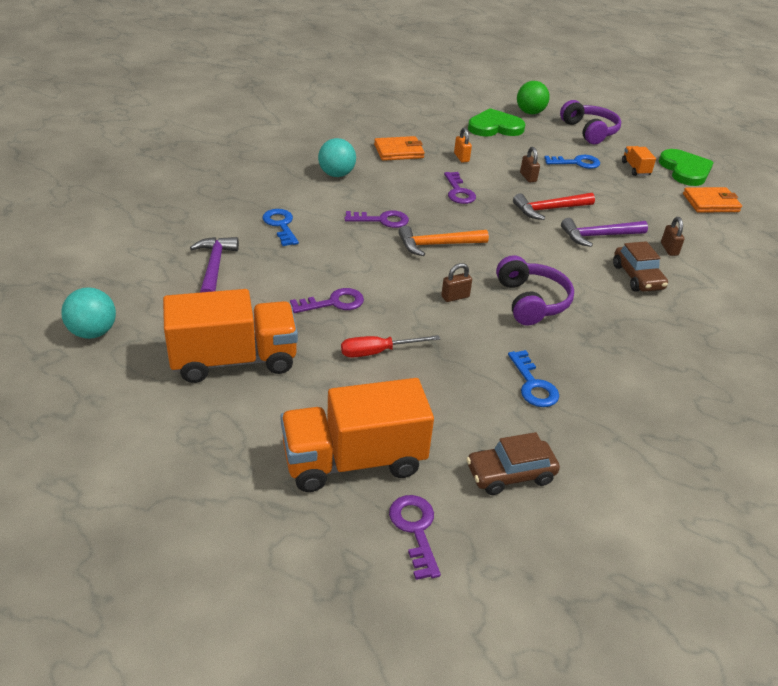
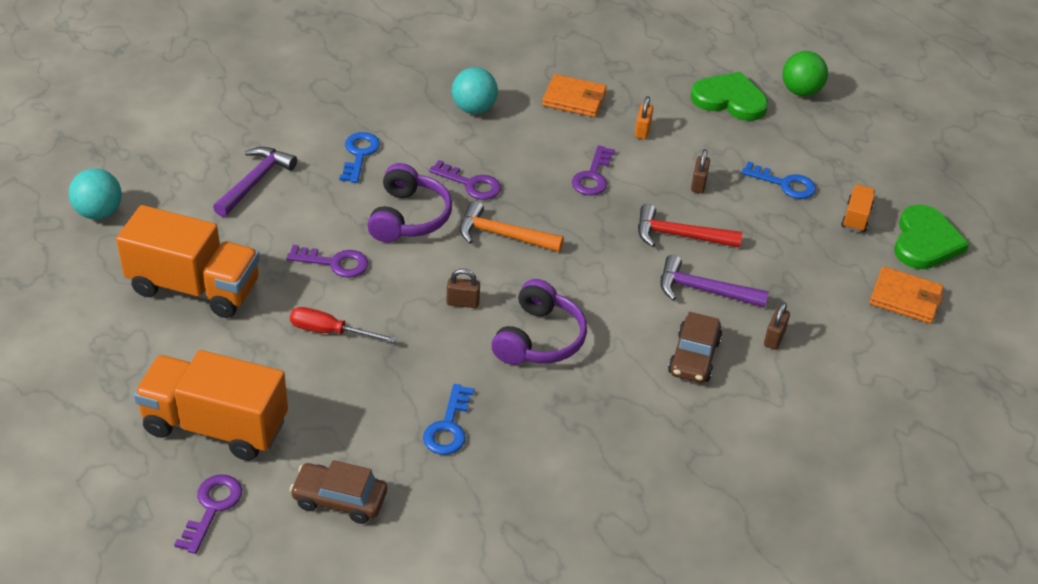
camera: 30 degrees right, 5 degrees up
purple headphones [560,100,621,144] -> purple headphones moved to [367,163,452,242]

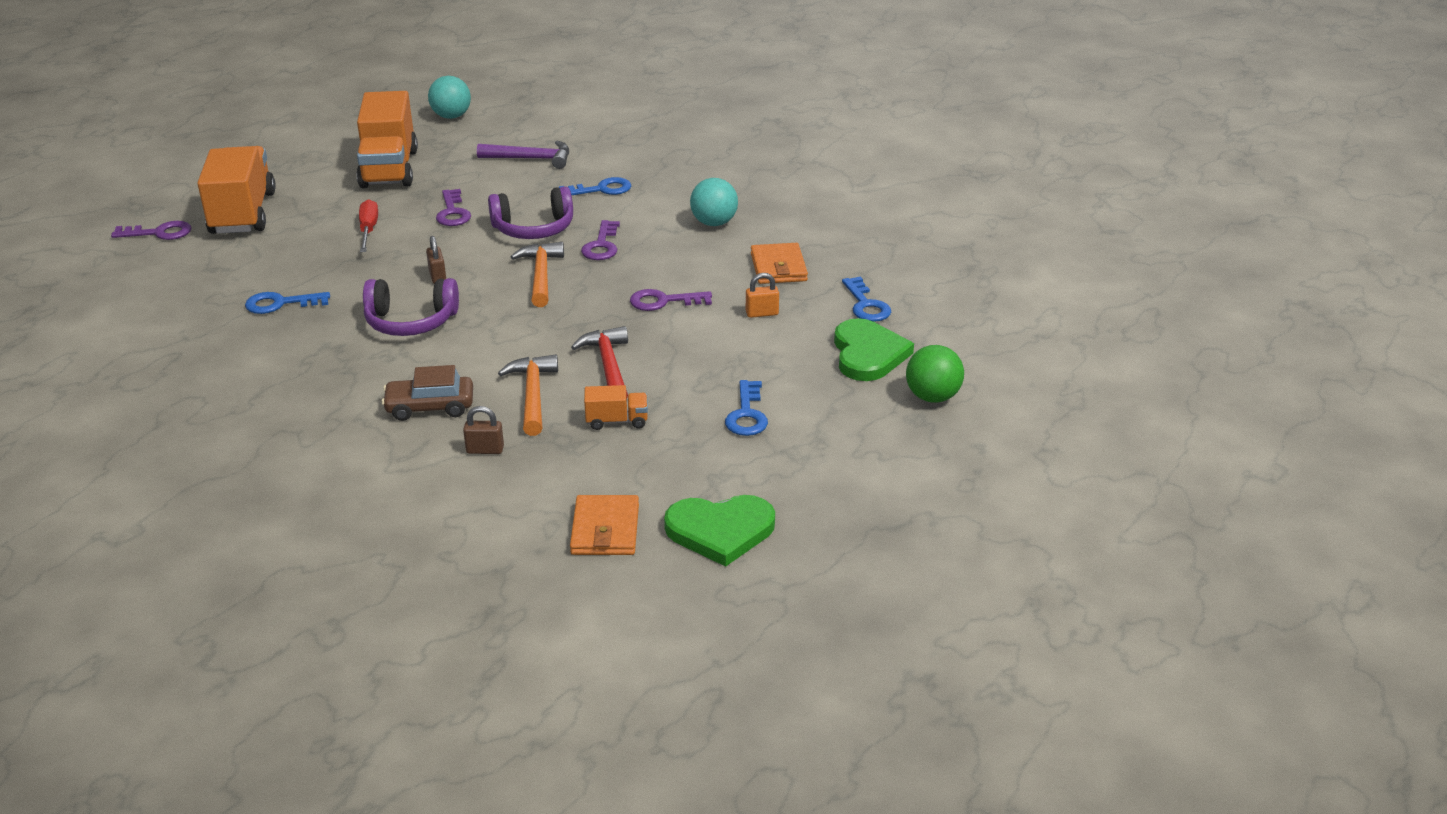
camera: 70 degrees right, 10 degrees down
brown car [290,460,387,524] -> none
purple hammer [660,255,769,308] -> orange hammer [498,354,558,436]
brown padlock [691,149,710,193] -> none
orange truck [841,184,875,232] -> orange truck moved to [584,385,648,430]
none -> blue key [842,277,891,322]

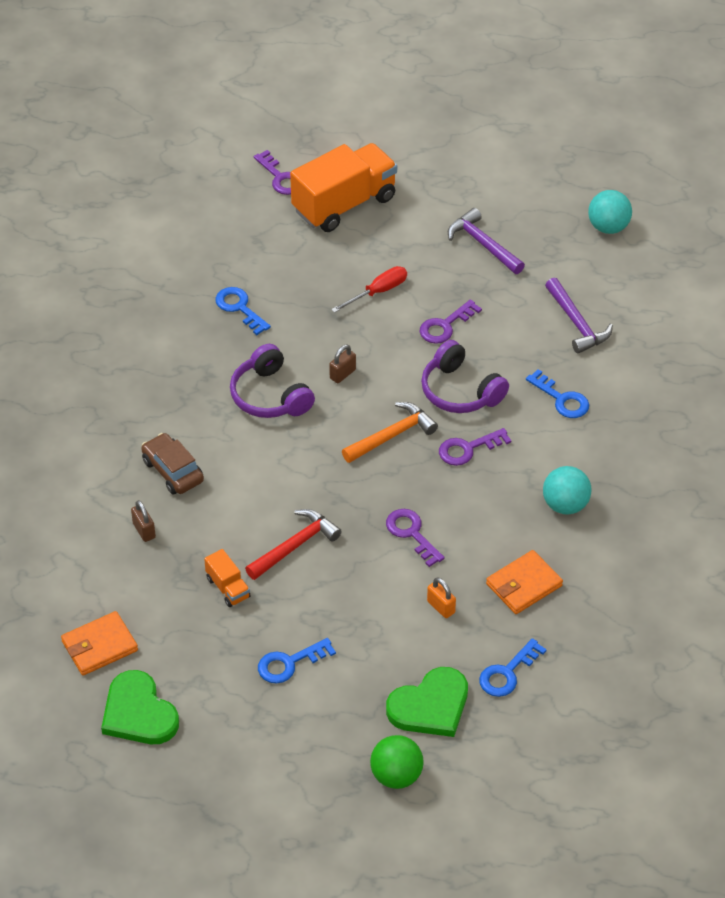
camera: 60 degrees right, 15 degrees up
orange truck [357,91,418,188] -> purple hammer [448,208,525,274]
orange hammer [498,354,558,436] -> none

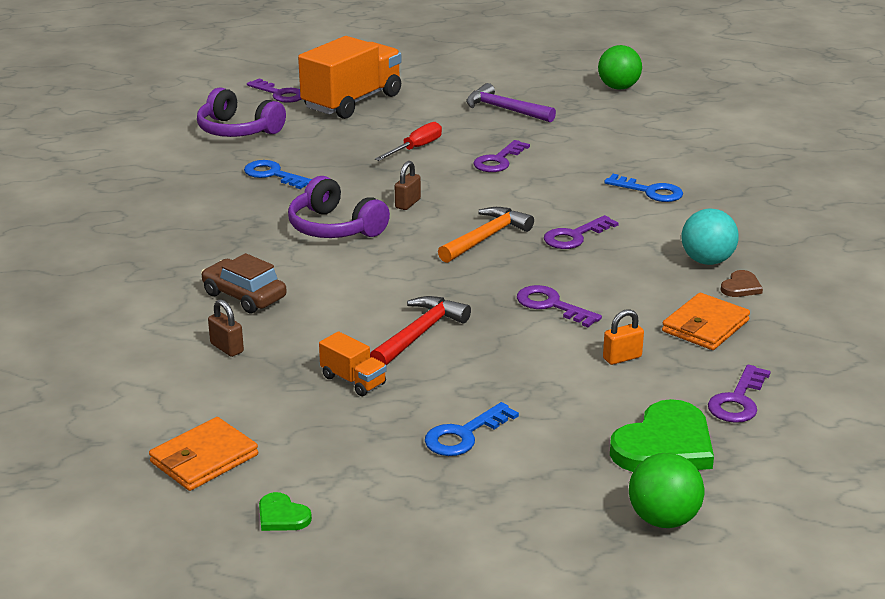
camera: 15 degrees left, 20 degrees down
green heart [101,670,179,744] -> green heart [259,492,312,531], size x0.48
purple headphones [421,340,509,413] -> purple headphones moved to [197,87,286,137]
orange padlock [427,577,456,618] -> orange padlock turned 60 degrees counterclockwise [603,309,644,365]
blue key [479,638,547,697] -> purple key [708,365,771,423]
purple hammer [545,278,613,353] -> none
turquoise ball [588,190,632,234] -> green ball [598,45,642,90]
none -> brown heart [721,270,763,297]

